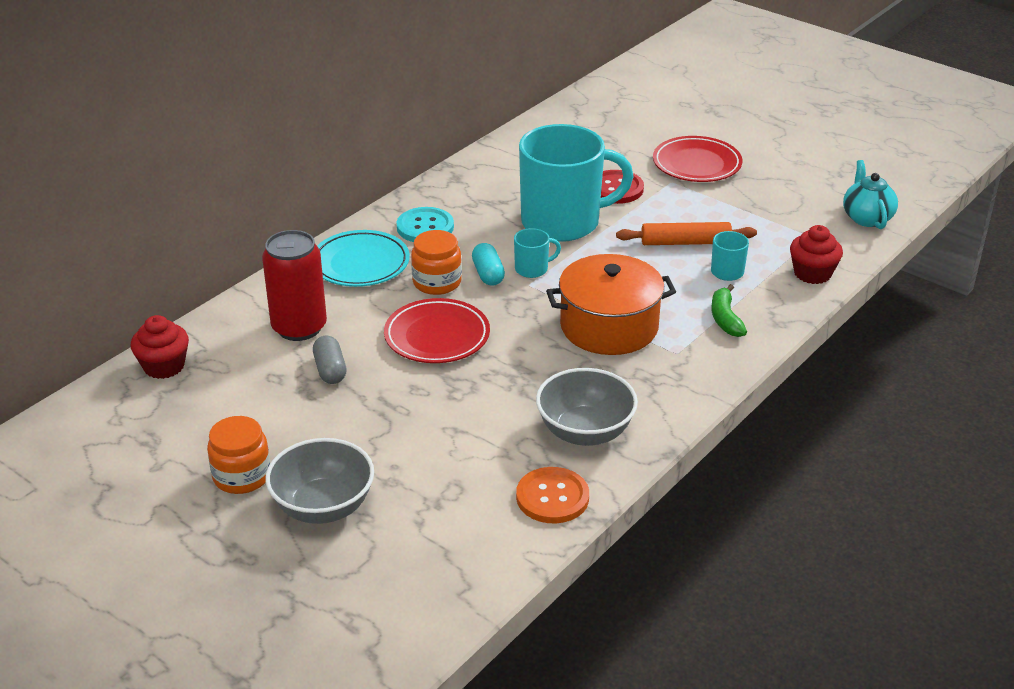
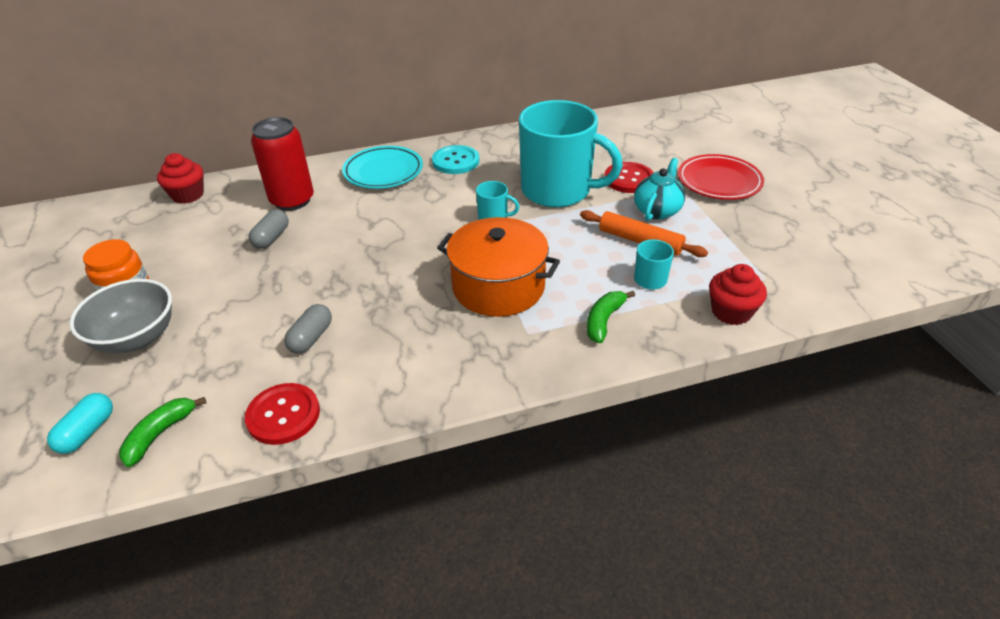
camera: 35 degrees right, 5 degrees up
red plate [384,298,490,363] -> none
orange jar [411,230,462,295] -> none
turquoise capsule [472,243,505,286] -> turquoise capsule moved to [47,393,113,454]
orange button [516,467,589,523] -> red button [245,383,320,445]
grey bowl [536,368,638,446] -> none
turquoise teapot [843,160,898,229] -> turquoise teapot moved to [634,158,685,221]
none -> green banana [119,397,206,467]
none -> grey capsule [284,304,332,354]

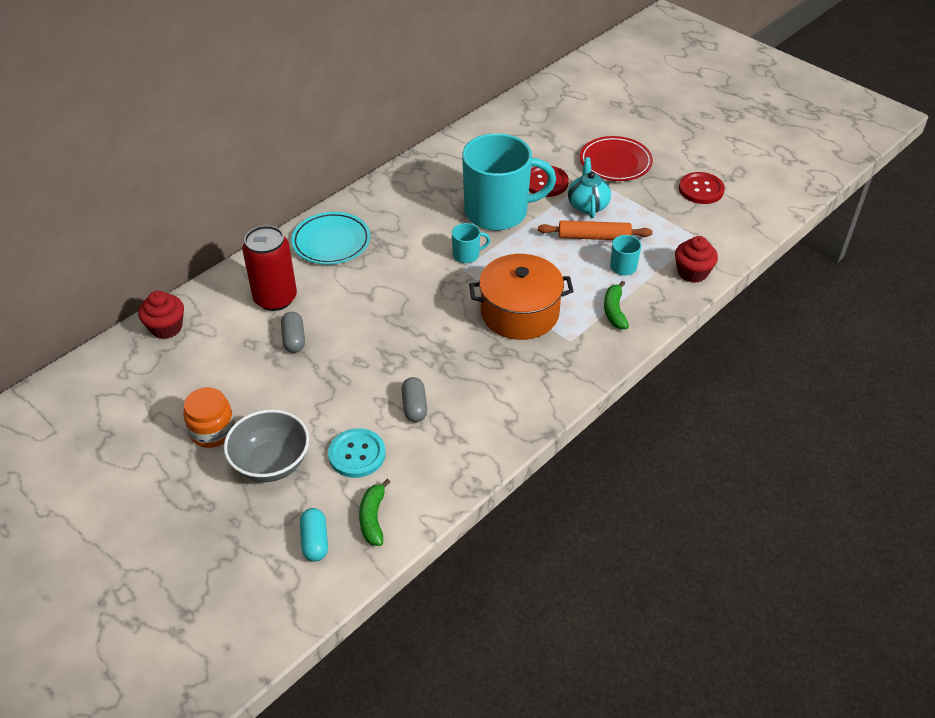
camera: 30 degrees left, 5 degrees up
red button [245,383,320,445] -> red button moved to [679,172,725,204]
turquoise button [432,145,479,174] -> turquoise button moved to [328,428,386,478]

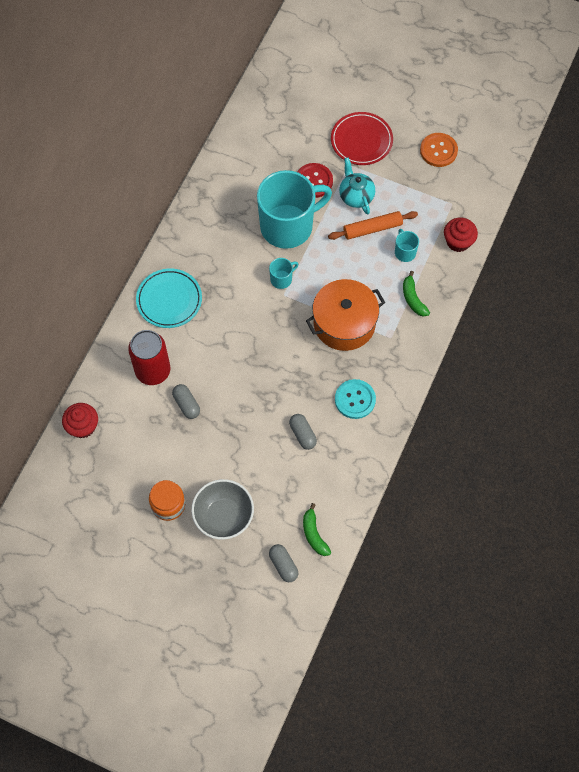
camera: 20 degrees left, 20 degrees up
turquoise capsule [300,508,328,562] -> grey capsule [269,544,298,582]
turquoise button [328,428,386,478] -> turquoise button moved to [335,379,376,419]
red button [679,172,725,204] -> orange button [420,133,458,167]

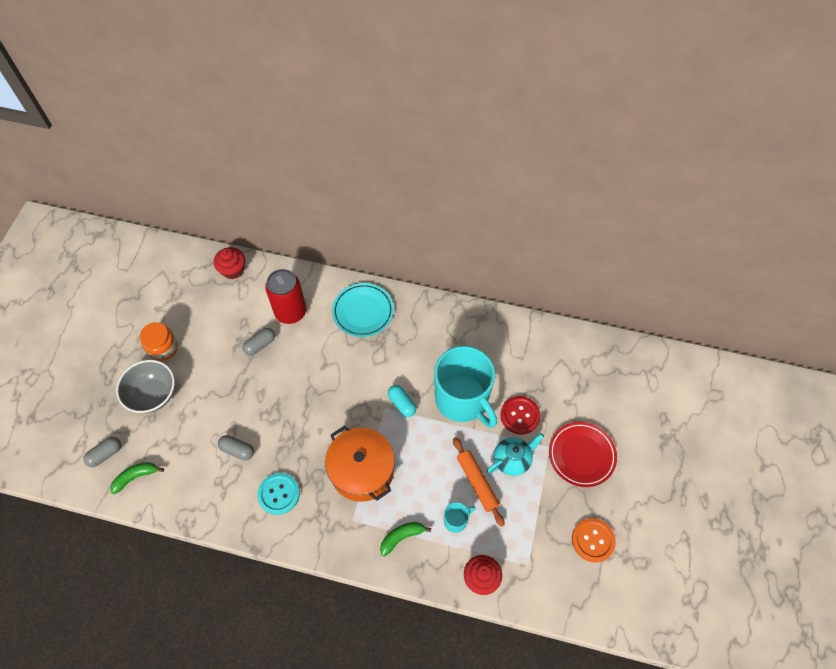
camera: 80 degrees right, 5 degrees down
turquoise mug [269,258,299,289] -> turquoise capsule [388,385,416,417]
grey capsule [289,414,317,450] -> grey capsule turned 60 degrees clockwise [218,435,254,461]

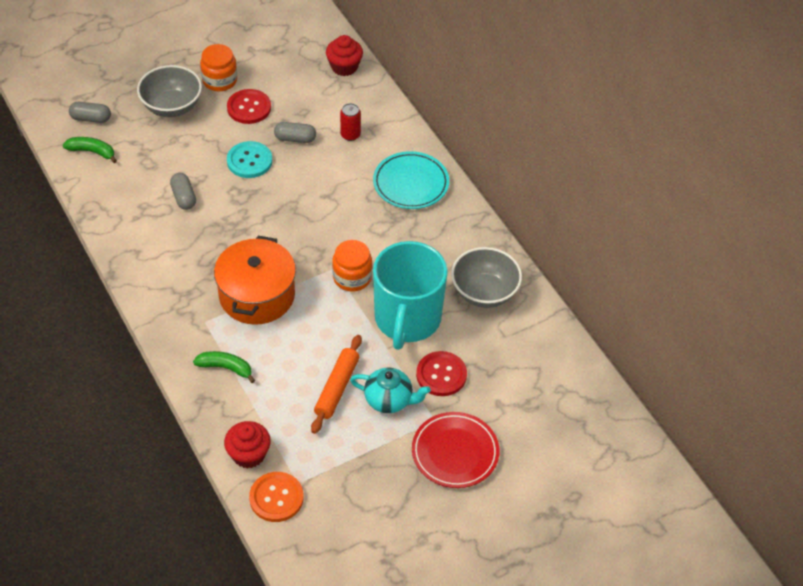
camera: 45 degrees right, 10 degrees down
turquoise button [257,473,300,515] -> turquoise button moved to [227,141,272,178]
red can [265,269,306,324] -> red can [340,103,361,141], size x0.51
turquoise capsule [388,385,416,417] -> orange jar [332,240,372,292]
turquoise mug [444,502,476,533] -> none
orange button [572,518,616,562] -> orange button moved to [249,472,304,522]
none -> red button [227,89,271,124]
none -> grey bowl [451,247,522,308]

